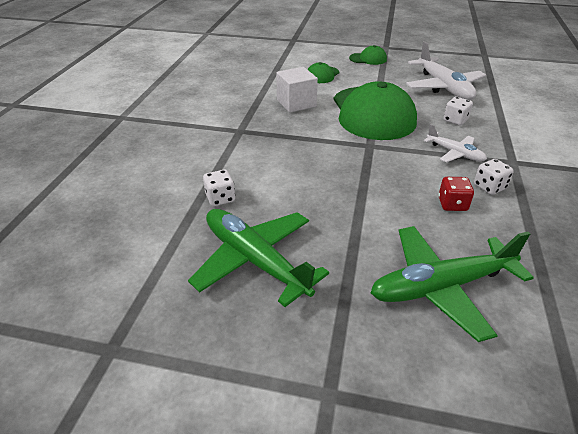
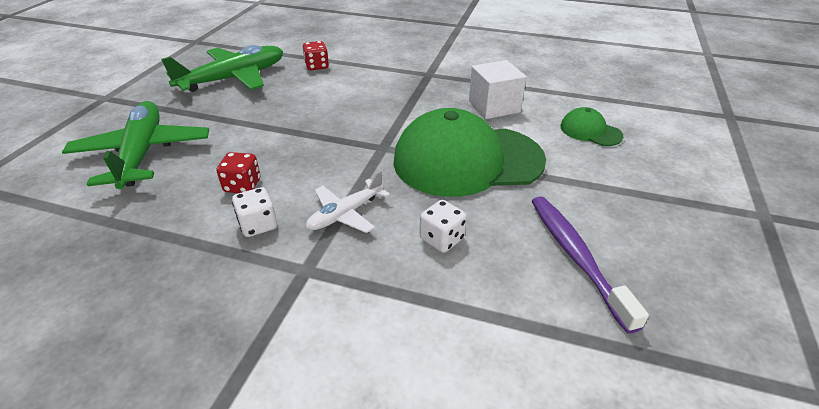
camera: 95 degrees right, 0 degrees up
white dice [203,170,235,206] -> red dice [302,41,329,70]
green cap [349,45,387,65] -> none
white plane [406,41,486,100] -> purple toothbrush [532,196,649,334]

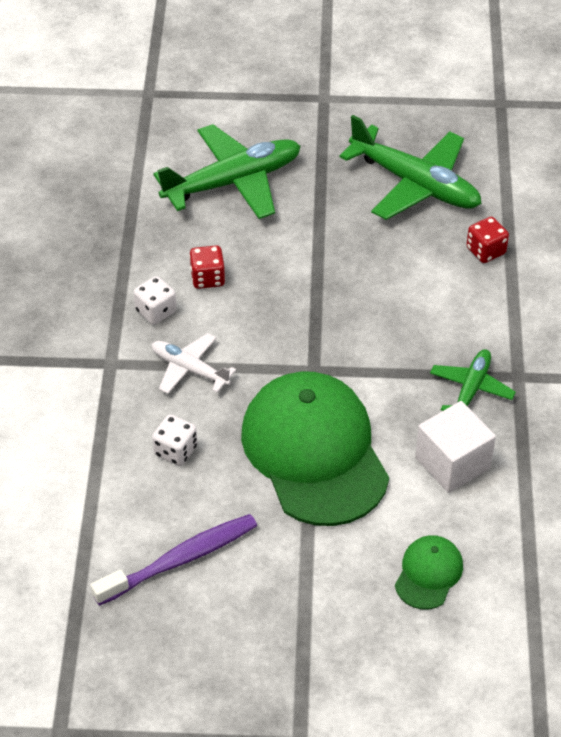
camera: 75 degrees right, 10 degrees up
none -> green plane [430,349,516,411]

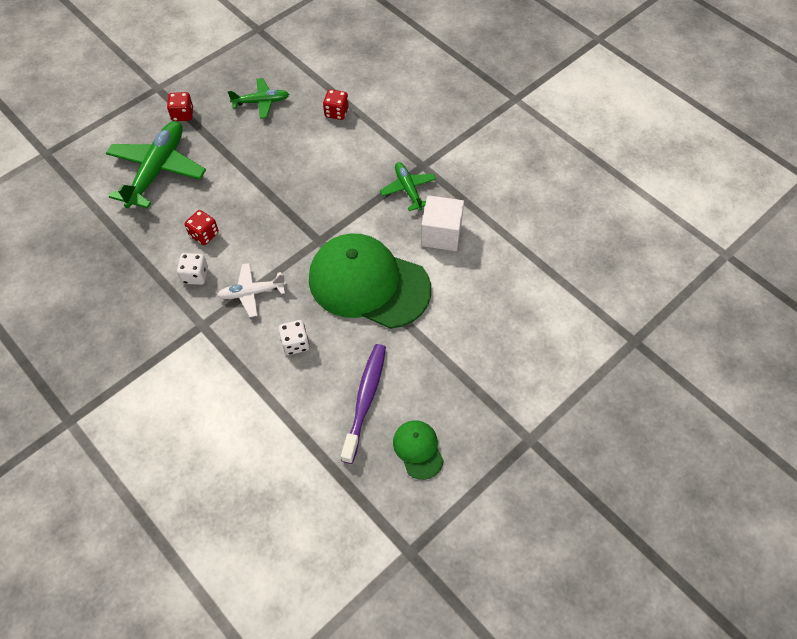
camera: 45 degrees left, 10 degrees up
green plane [339,115,482,220] -> green plane [228,78,289,119], size x0.55
green cap [395,535,463,609] -> green cap moved to [393,420,444,480]
none -> red dice [167,92,193,121]

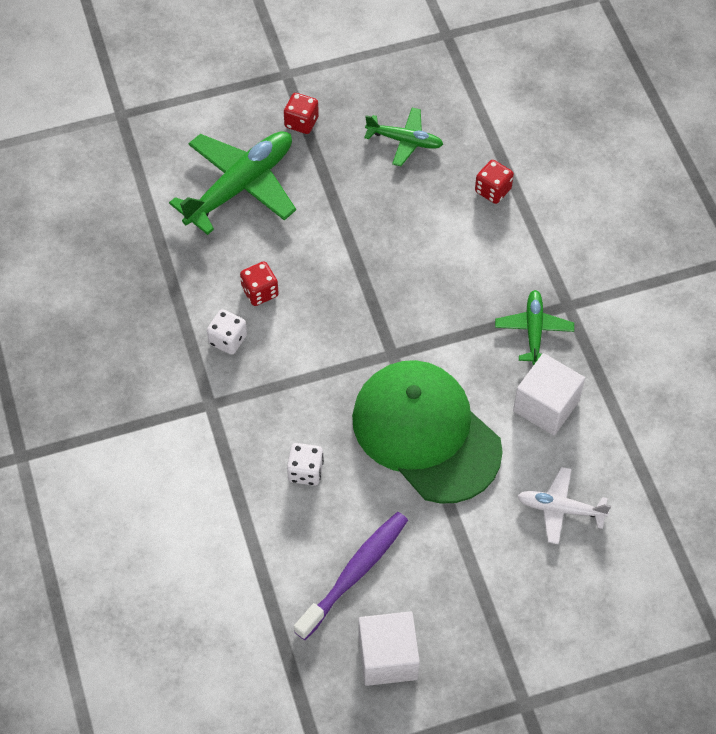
camera: 25 degrees right, 0 degrees up
white plane [217,263,286,317] -> white plane moved to [517,467,611,544]
green cap [393,420,444,480] -> white cube [358,611,420,686]

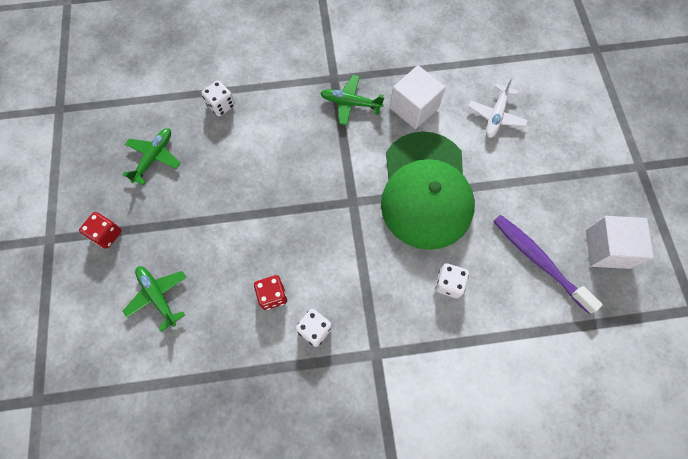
camera: 80 degrees left, 10 degrees up
green plane [169,131,296,235] -> green plane [123,266,187,332], size x0.55
green cap [352,360,503,504] -> green cap turned 60 degrees counterclockwise [381,131,475,250]
red dice [475,160,514,204] -> white dice [201,80,235,117]

